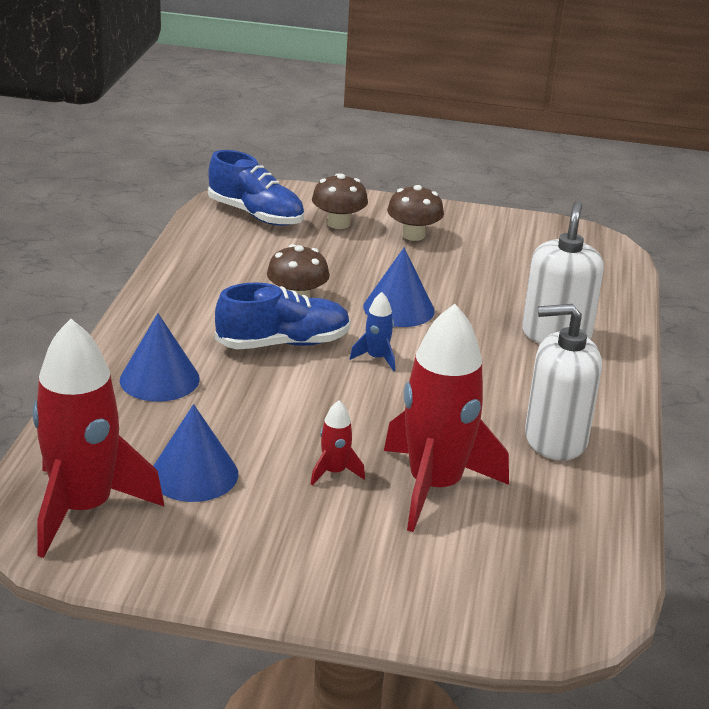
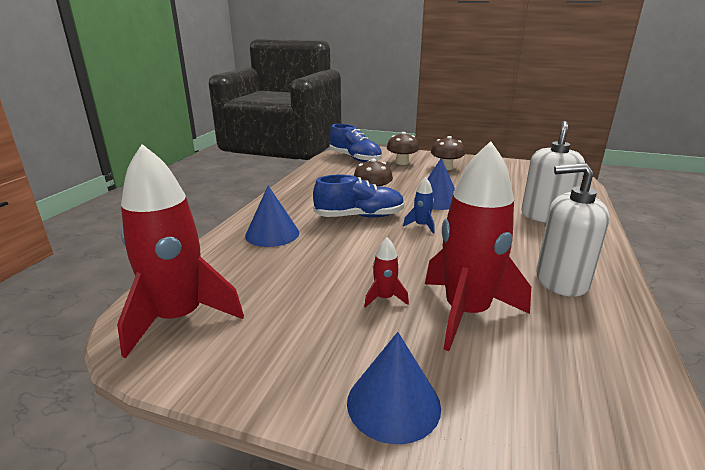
camera: 10 degrees right, 5 degrees down
blue cone [153,404,238,502] -> blue cone moved to [347,332,441,444]

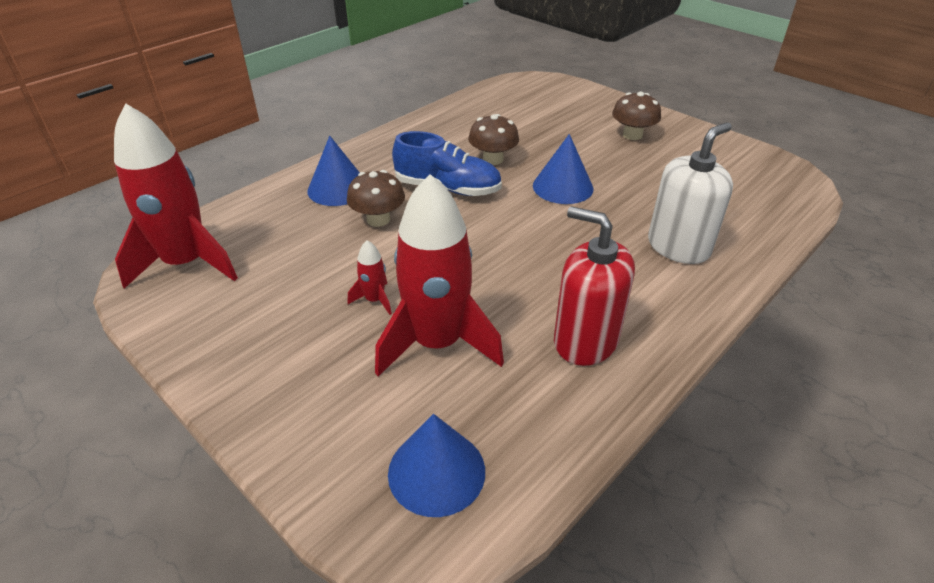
camera: 25 degrees right, 15 degrees up
blue shoe [330,124,382,162] -> none
blue cone [347,332,441,444] -> blue cone moved to [388,414,485,517]
brown mushroom [387,132,419,165] -> brown mushroom moved to [347,170,405,227]
blue rocket [403,177,434,234] -> none
white soap dispenser [536,163,609,297] -> red soap dispenser [554,206,635,366]

